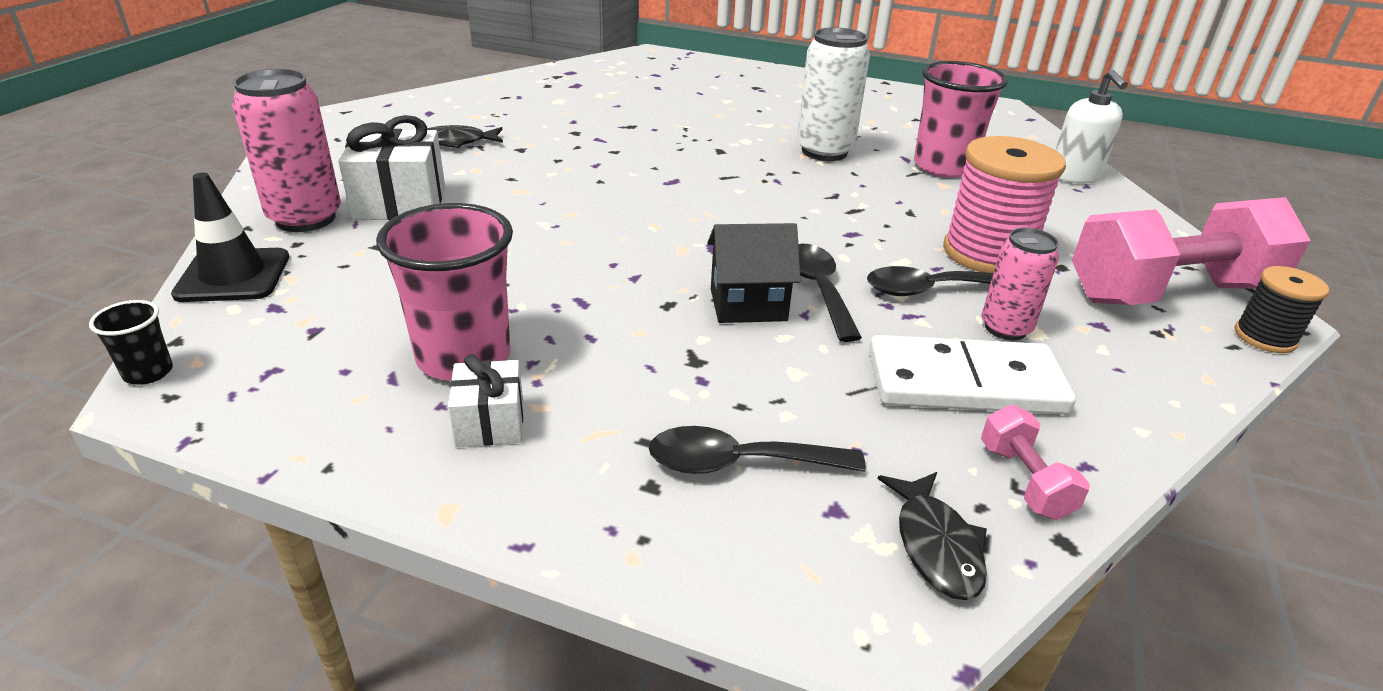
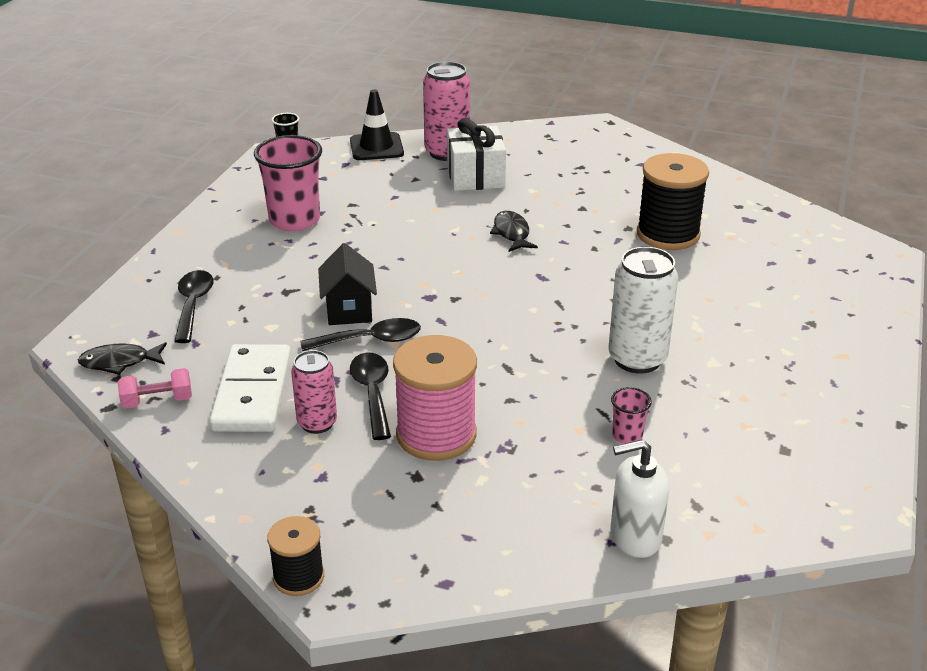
camera: 90 degrees right, 0 degrees up
black fish [427,125,503,148] -> black fish moved to [490,211,538,252]
white gift [448,354,523,447] -> none
pink cup [914,61,1008,177] -> pink cup [611,387,652,444], size x0.46
pink dumbbell [1072,197,1311,305] -> none
none -> black spool [637,153,709,250]

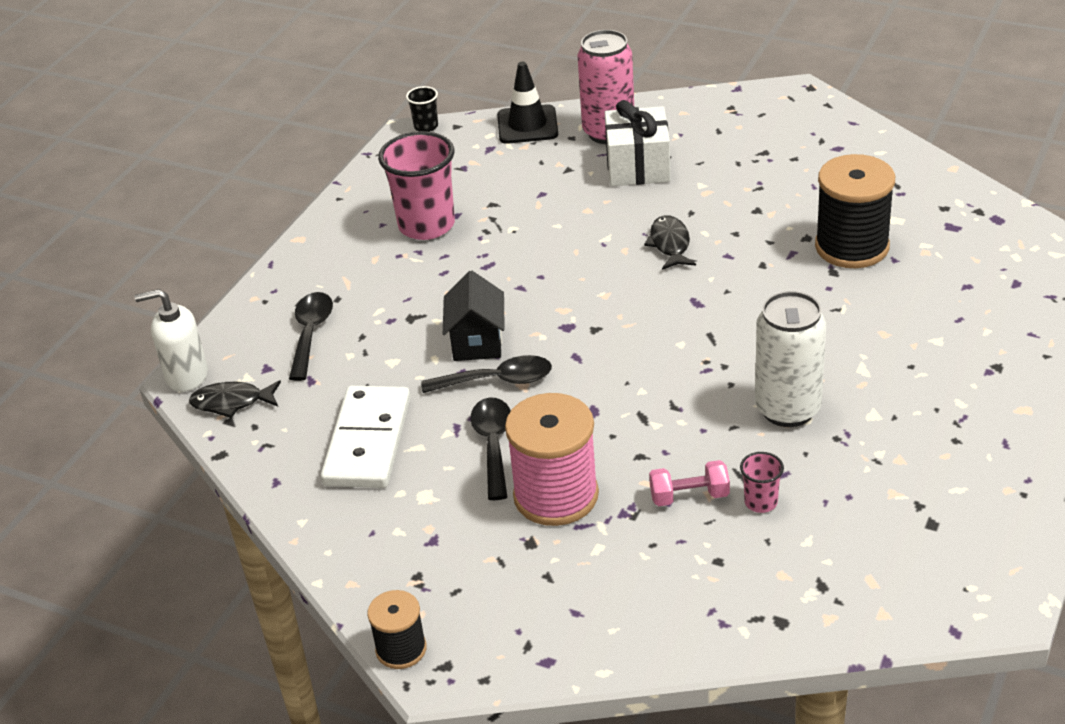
camera: 10 degrees right, 5 degrees up
pink dumbbell [118,368,192,408] -> pink dumbbell moved to [649,460,730,506]
pink can [291,350,337,434] -> none
white soap dispenser [611,439,669,558] -> white soap dispenser moved to [134,289,208,392]

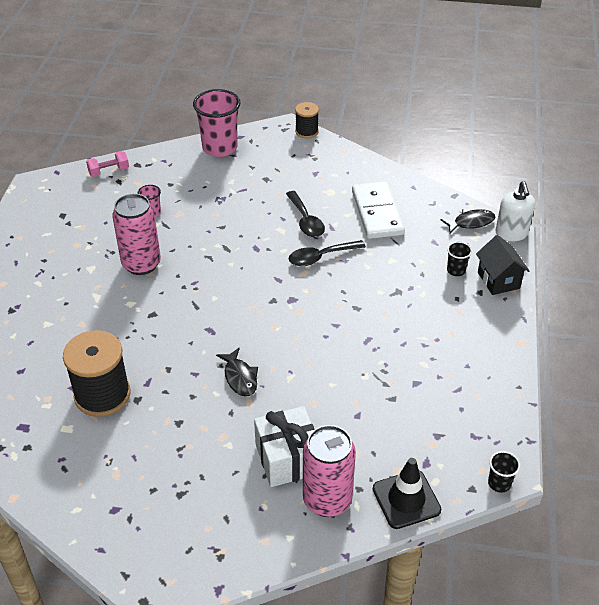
camera: 160 degrees right, 5 degrees up
white soap dispenser [134,289,208,392] -> white soap dispenser turned 105 degrees clockwise [495,181,535,241]
black spoon [289,292,333,381] -> black cup [447,242,472,276]
pink cup [378,131,455,240] -> pink cup moved to [193,89,240,157]
black house [443,271,505,361] -> black house moved to [476,235,529,295]
pink spool [505,393,599,526] -> none
pink dumbbell [649,460,730,506] -> pink dumbbell moved to [86,151,129,177]
white can [755,291,826,427] -> pink can [112,194,161,275]

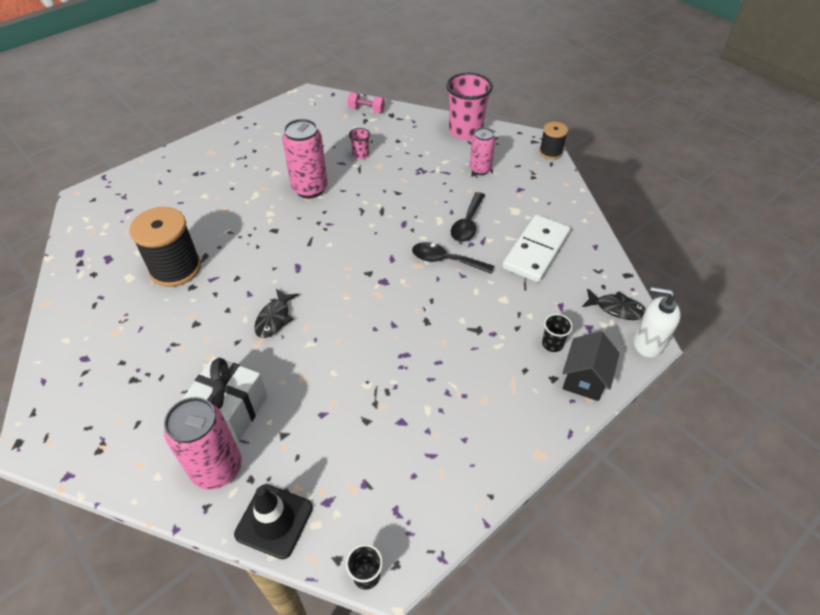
camera: 40 degrees right, 5 degrees up
white soap dispenser [495,181,535,241] -> white soap dispenser turned 75 degrees clockwise [633,287,681,358]
none -> pink can [470,127,495,175]

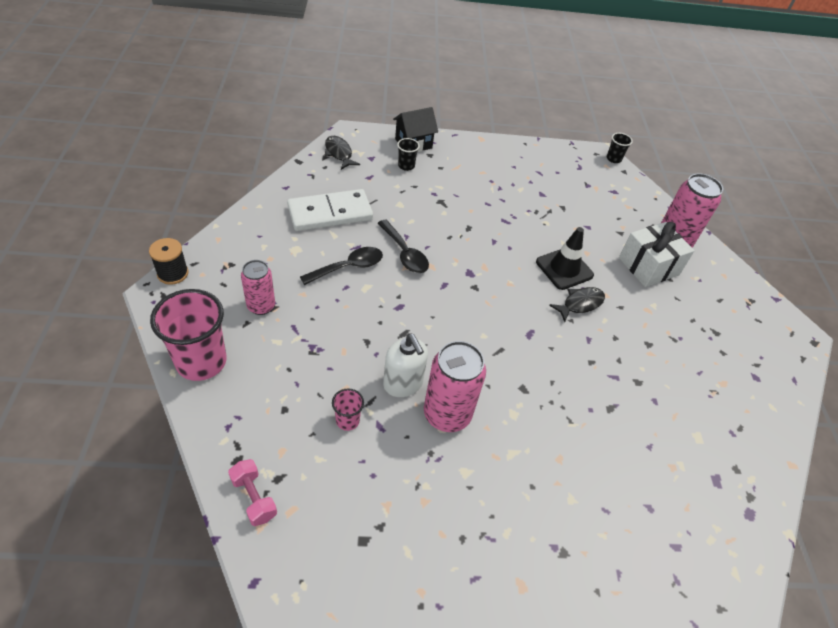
camera: 145 degrees left, 0 degrees up
black spool [129,207,201,287] -> none
black traffic cone [234,484,313,559] -> black traffic cone moved to [536,227,594,290]
white soap dispenser [633,287,681,358] -> white soap dispenser moved to [383,333,428,397]

